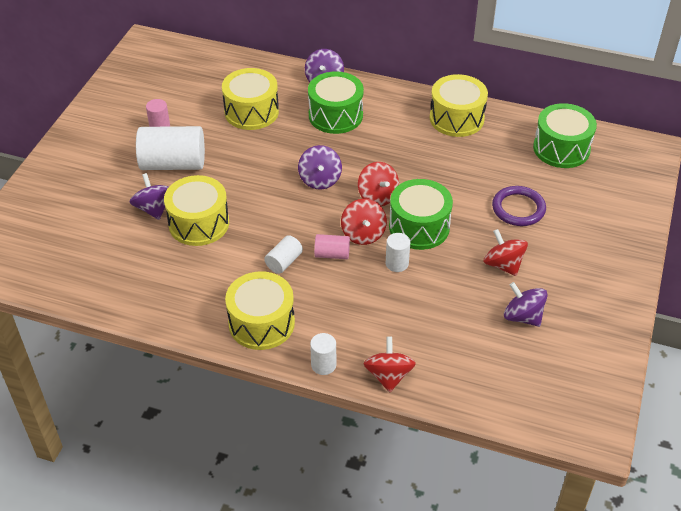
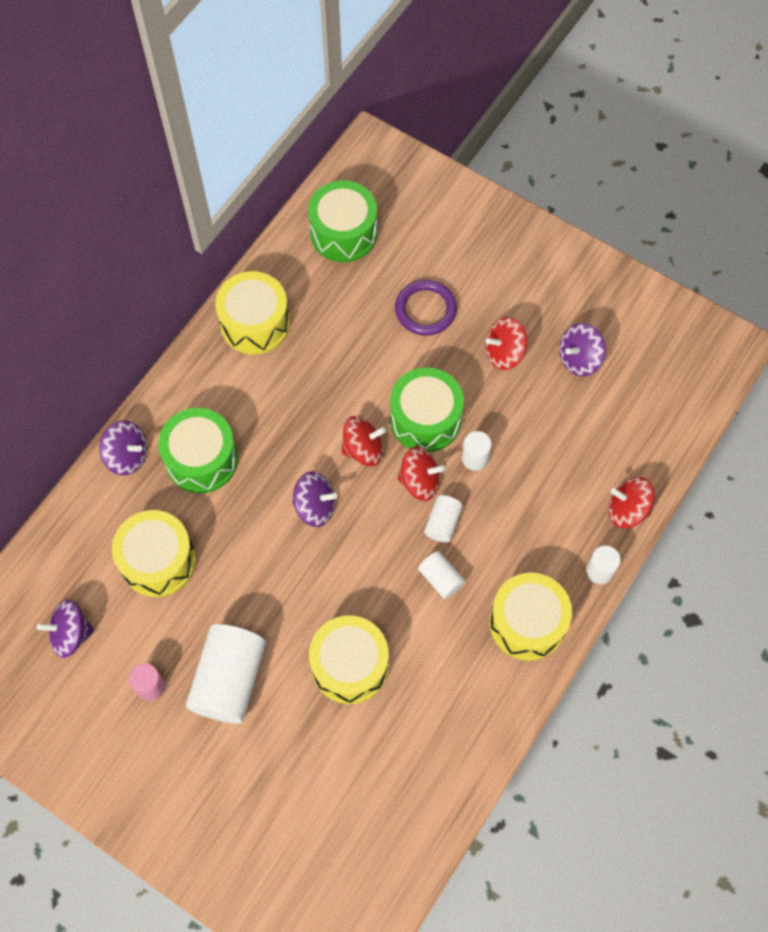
camera: 75 degrees left, 20 degrees up
purple spinning top [130,173,169,220] -> purple spinning top moved to [37,599,95,658]
pink cylinder [314,234,350,259] -> white cylinder [424,495,463,543]

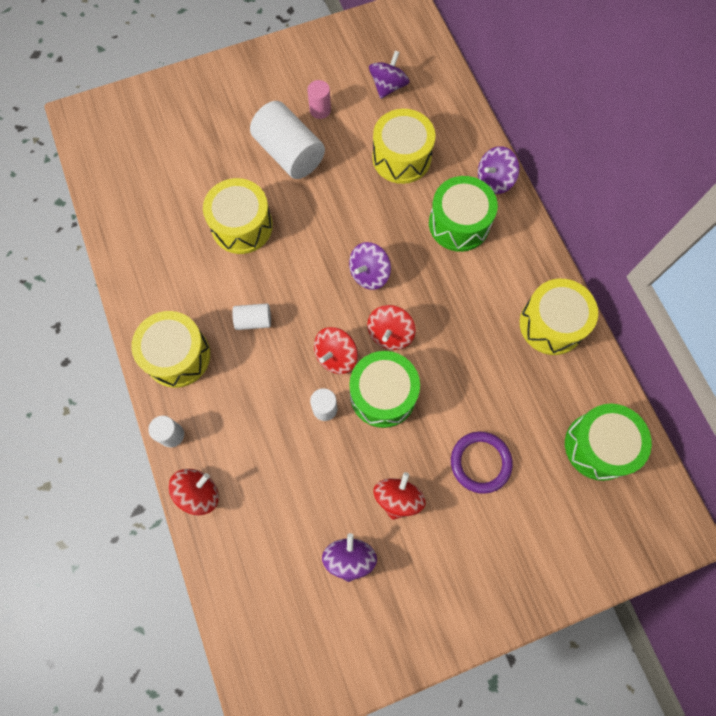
camera: 125 degrees right, 5 degrees up
white cylinder [424,495,463,543] -> none

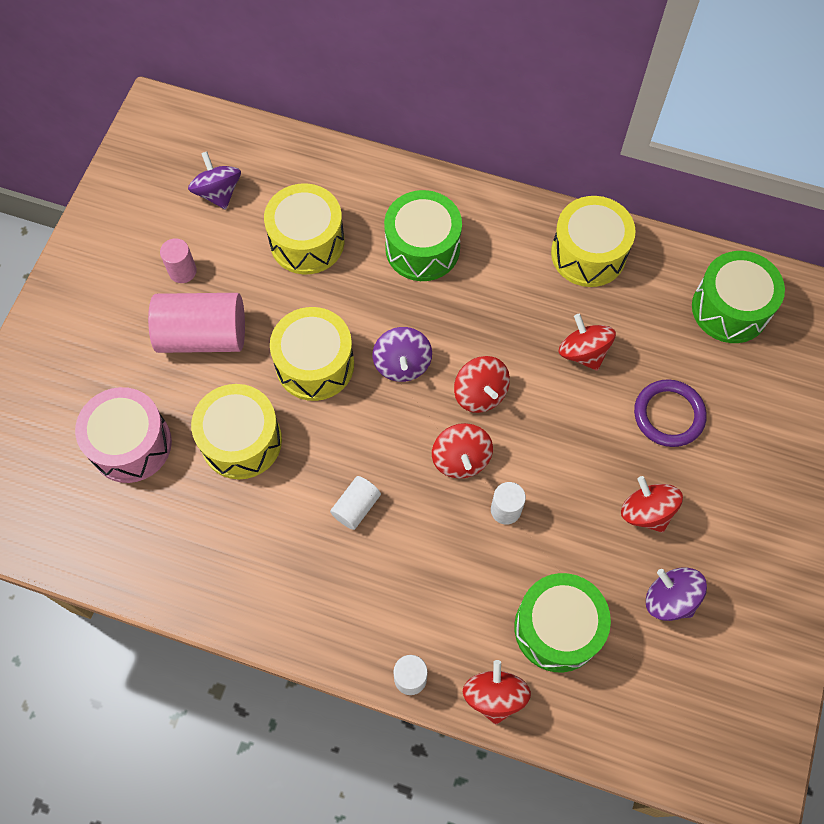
camera: 50 degrees left, 5 degrees down
yellow drum [131,311,210,388] -> yellow drum moved to [270,307,354,401]
white cylinder [250,101,325,179] -> pink cylinder [148,293,245,353]
green drum [349,351,420,428] -> green drum moved to [514,573,611,672]
purple spinning top [478,146,519,194] -> none
none -> pink drum [75,387,172,483]
none -> red spinning top [559,314,616,371]

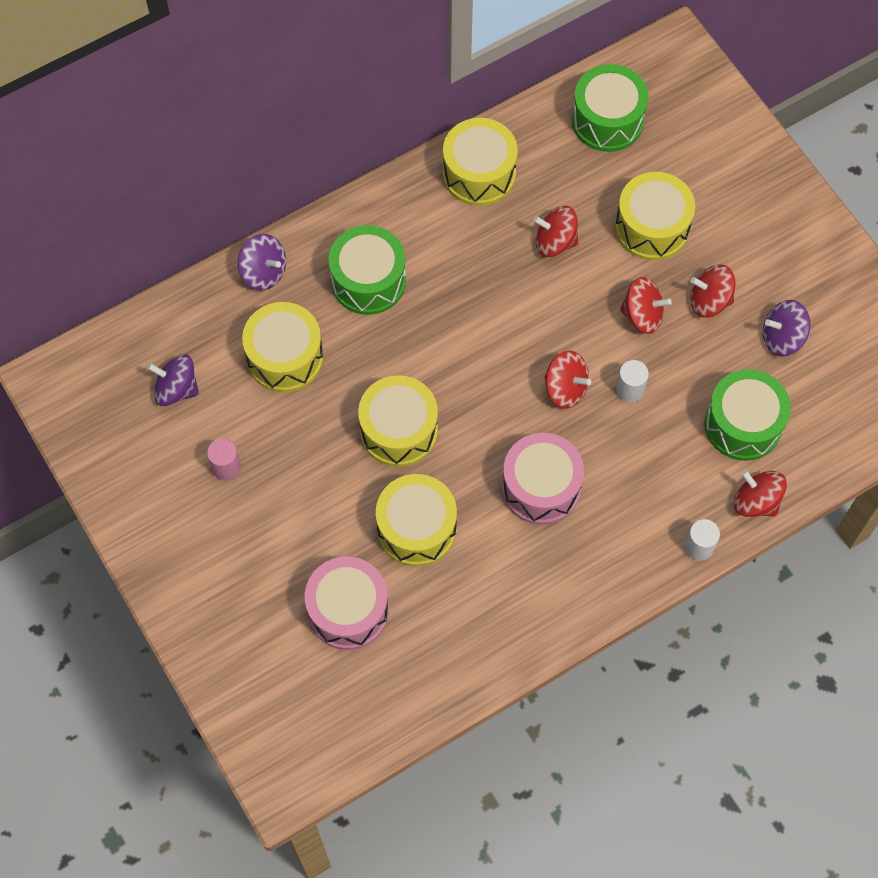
camera: 50 degrees left, 0 degrees up
pink cylinder [148,293,245,353] -> none
white cylinder [330,476,381,530] -> pink drum [502,433,584,525]
purple spinning top [373,327,432,382] -> purple spinning top moved to [238,234,286,290]
red spinning top [454,356,510,413] -> red spinning top moved to [620,277,671,334]
purple ring [634,379,707,447] -> yellow drum [615,172,695,261]

